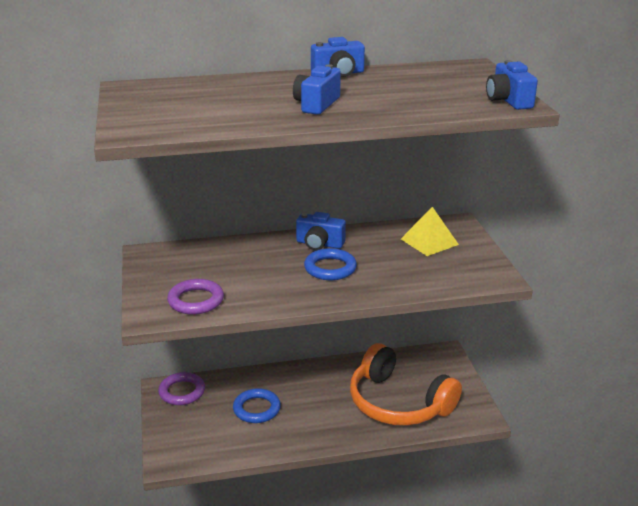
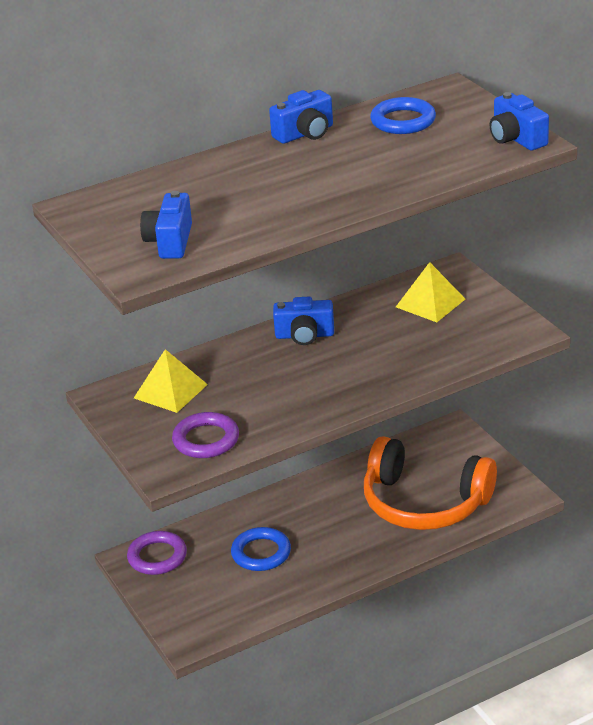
camera: 15 degrees left, 5 degrees up
blue camera [293,64,341,115] -> blue camera moved to [140,191,192,259]
blue ring [304,248,357,280] -> blue ring moved to [370,97,436,134]
none -> yellow pyramid [134,349,208,413]

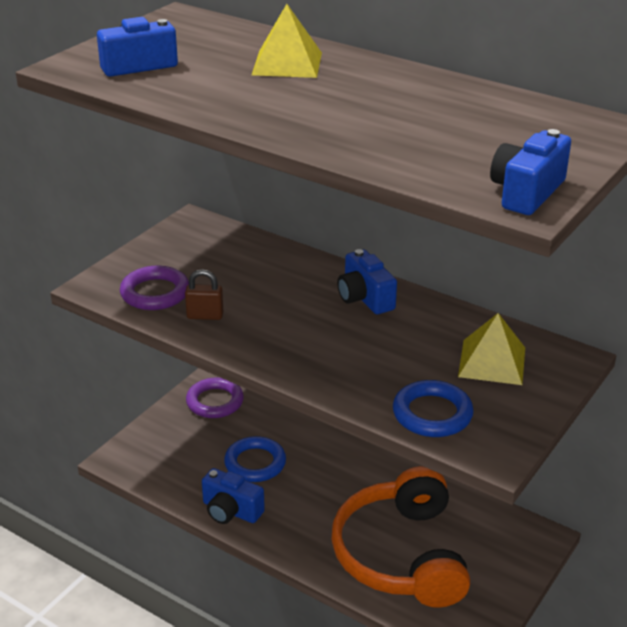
camera: 60 degrees right, 0 degrees up
yellow pyramid [134,349,208,413] -> yellow pyramid moved to [252,4,322,78]
blue camera [269,90,333,144] -> blue camera moved to [202,468,265,524]
blue ring [370,97,436,134] -> blue ring moved to [393,380,474,437]
none -> brown padlock [185,269,223,320]

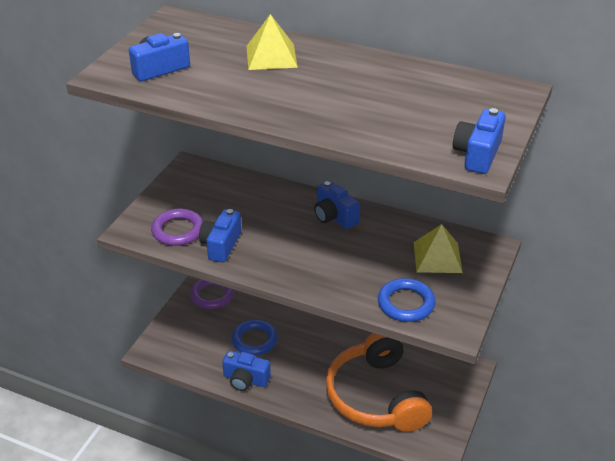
camera: 10 degrees left, 5 degrees up
brown padlock [185,269,223,320] -> blue camera [199,209,241,262]

